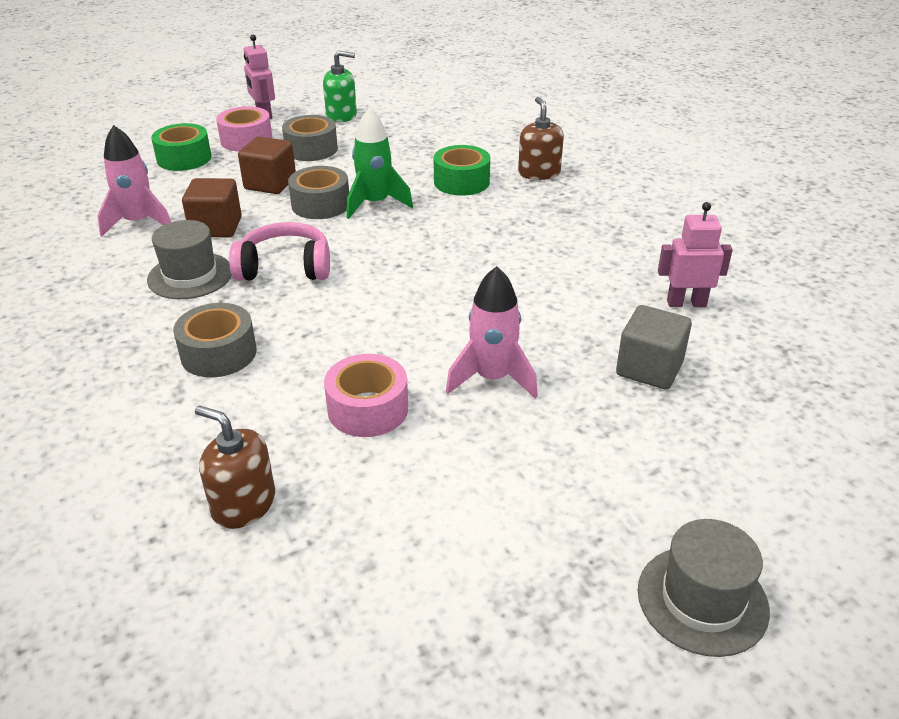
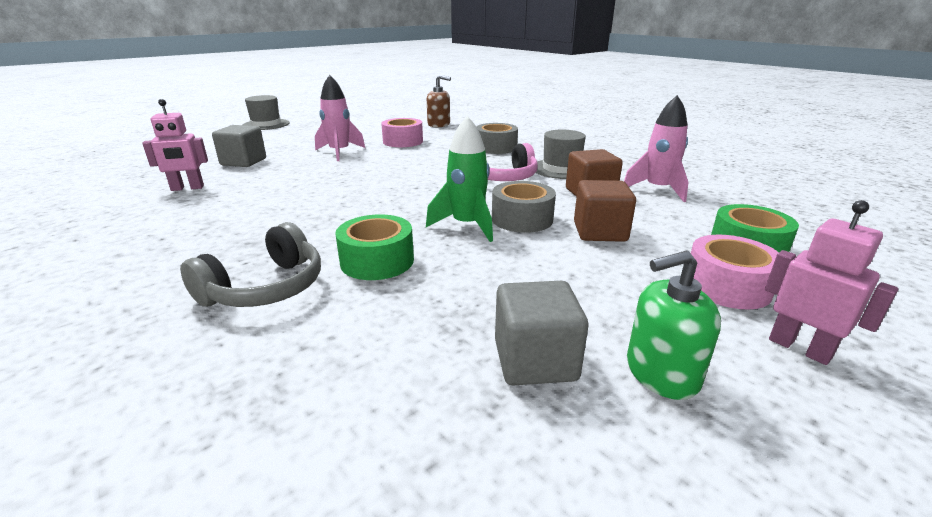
camera: 165 degrees right, 10 degrees down
grey tape [282,115,338,161] -> none
brown soap dispenser [518,97,564,180] -> grey headphones [180,222,321,307]
none -> grey cube [495,281,588,385]

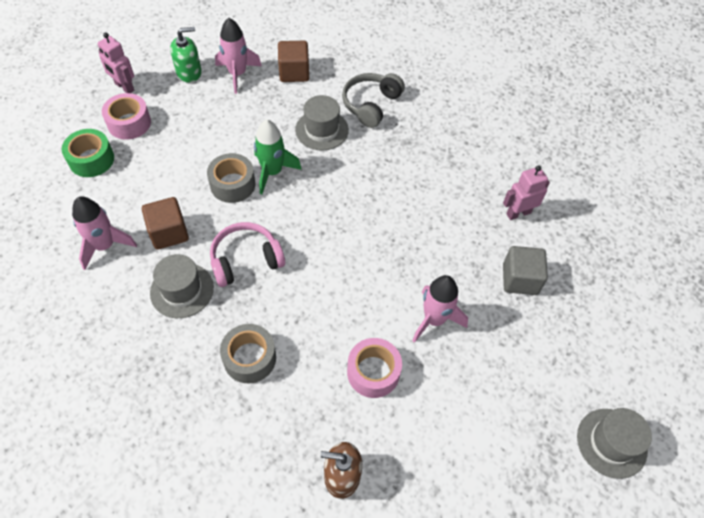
camera: 170 degrees right, 30 degrees up
green tape [335,215,414,280] -> grey hat [295,95,349,151]
grey cube [495,281,588,385] -> pink rocket [215,18,262,94]
brown cube [574,180,636,242] -> brown cube moved to [278,41,309,82]

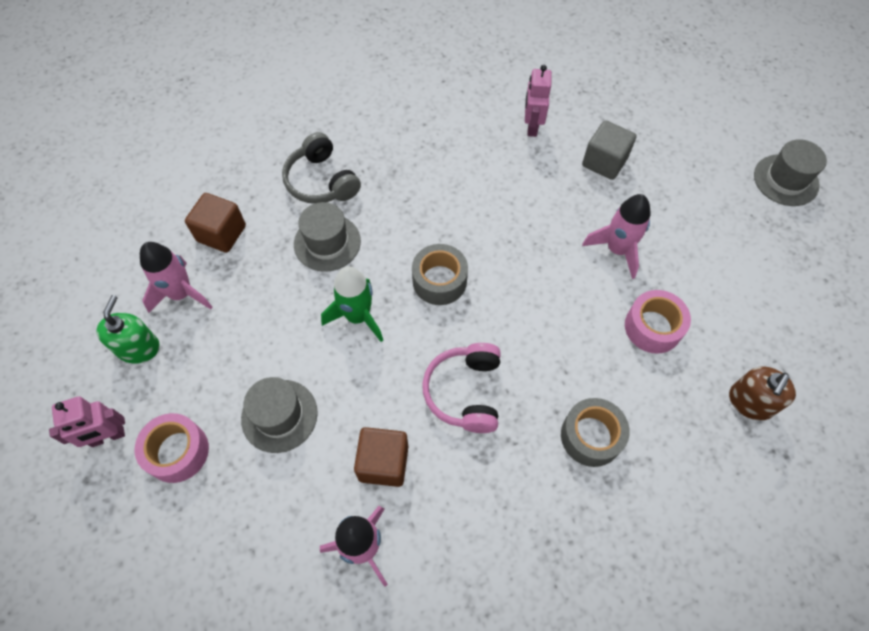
camera: 60 degrees left, 5 degrees up
green tape [62,129,114,177] -> none
grey hat [150,254,214,318] -> grey hat moved to [241,377,318,453]
grey tape [207,153,256,203] -> grey tape moved to [412,244,468,305]

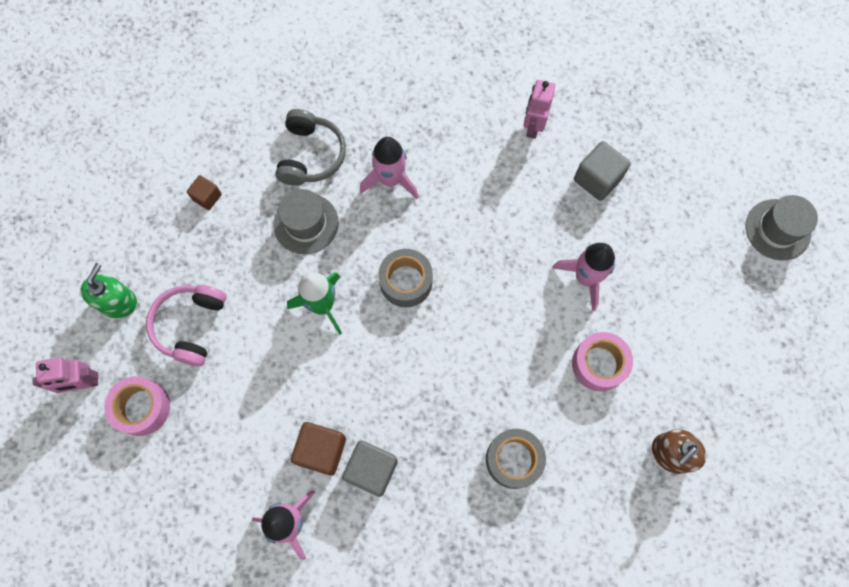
camera: 10 degrees right, 10 degrees up
pink rocket [140,242,213,313] -> pink rocket moved to [360,137,418,199]
brown cube [185,193,246,253] -> brown cube [187,175,222,210], size x0.60
grey hat [241,377,318,453] -> none
grey headphones [282,132,361,204] -> grey headphones turned 150 degrees counterclockwise [275,109,346,186]
pink headphones [422,343,501,433] -> pink headphones moved to [146,285,227,366]
none -> grey cube [342,440,398,497]

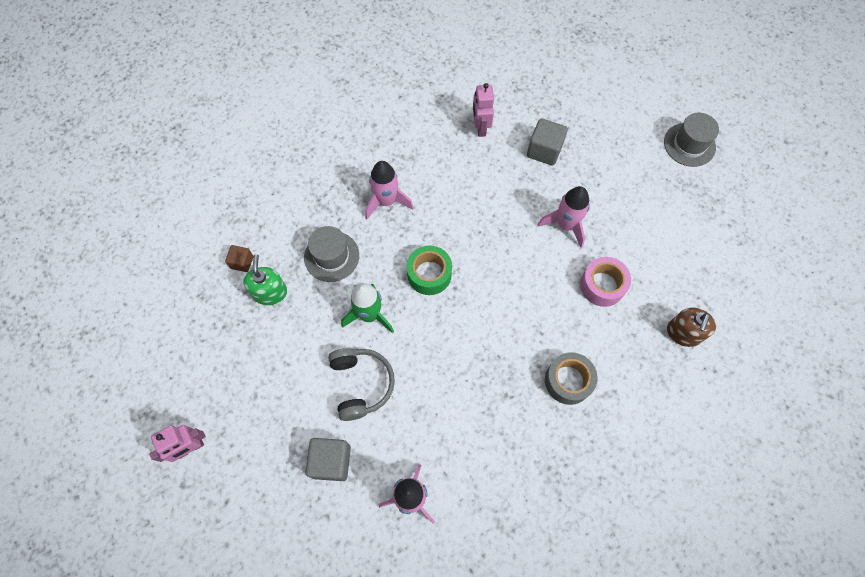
camera: 20 degrees left, 5 degrees down
green soap dispenser [81,263,137,318] -> green soap dispenser moved to [243,254,287,305]
pink tape [104,376,170,436] -> none
pink headphones [146,285,227,366] -> none
grey headphones [275,109,346,186] -> grey headphones moved to [328,348,395,421]
brown cube [291,422,346,476] -> none
grey cube [342,440,398,497] -> grey cube moved to [305,438,351,481]
grey tape [378,249,433,307] -> green tape [407,245,452,295]

